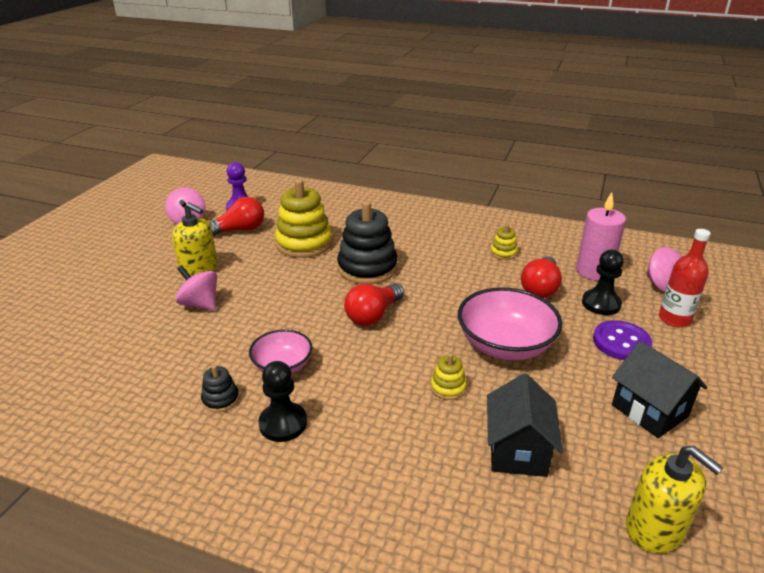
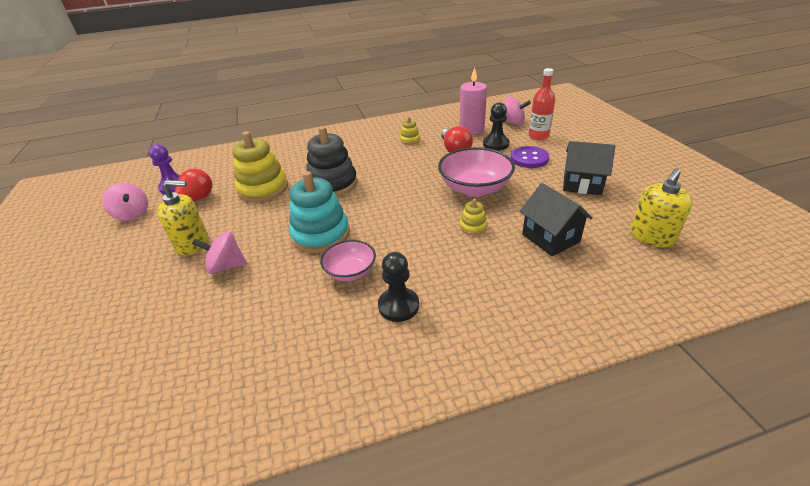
camera: 35 degrees left, 5 degrees up
black stacking toy [201,365,239,413] -> none
red light bulb [344,283,404,326] -> none
yellow soap dispenser [626,446,723,553] -> yellow soap dispenser turned 120 degrees clockwise [630,168,693,247]
none -> turquoise stacking toy [289,171,350,253]

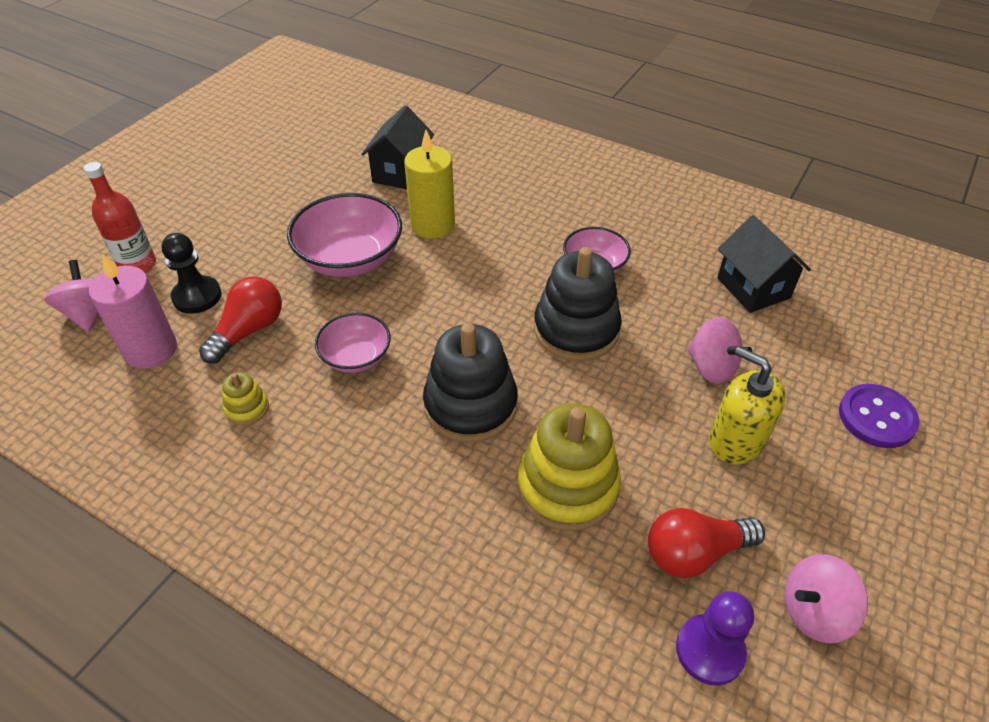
camera: 135 degrees left, 10 degrees up
pink spinning top [102,183,148,221] -> pink spinning top turned 105 degrees counterclockwise [785,554,868,644]
turquoise stacking toy [289,171,350,253] -> black stacking toy [534,247,622,361]
black pawn [378,252,419,322] -> none
yellow stacking toy [460,199,487,235] -> yellow candle [404,130,455,239]
purple button [511,146,549,168] -> purple button moved to [839,384,919,448]
black house [563,141,616,195] -> black house moved to [717,215,811,313]
yellow soap dispenser [630,168,693,247] -> none
none -> pink bowl [315,313,391,373]

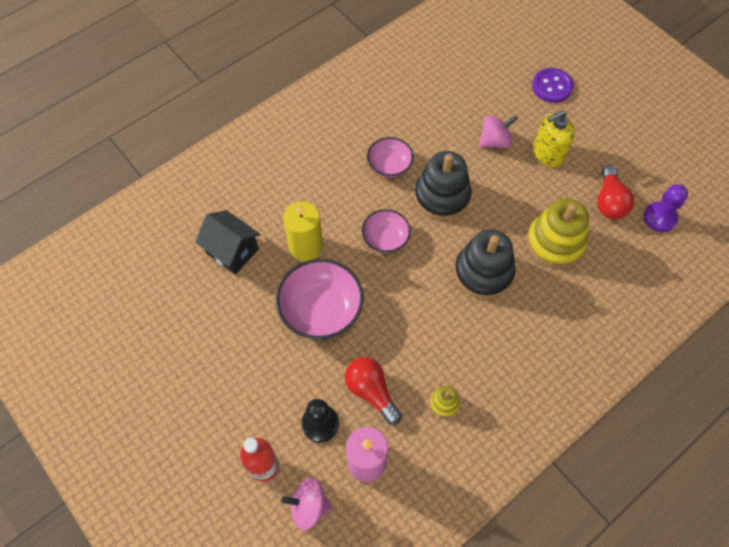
camera: 70 degrees left, 15 degrees up
pink bowl [315,313,391,373] -> pink bowl moved to [362,209,411,253]
black house [717,215,811,313] -> none
pink spinning top [785,554,868,644] -> none

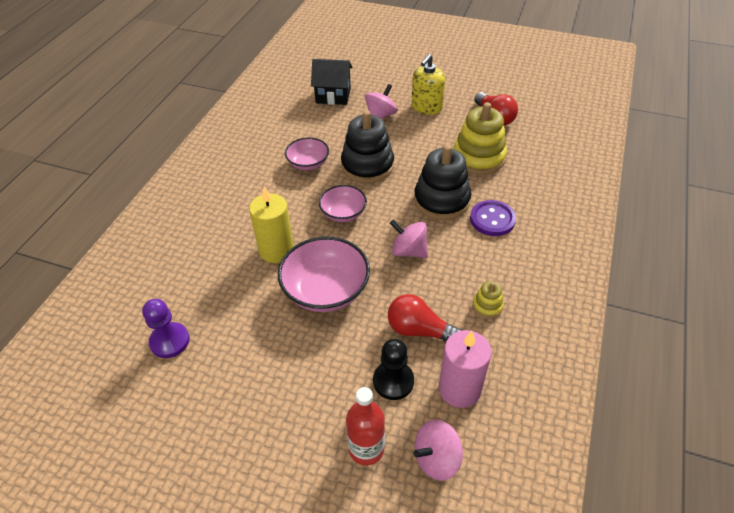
camera: 30 degrees left, 15 degrees down
black house [195,210,260,274] -> black house moved to [311,59,353,105]
purple button [532,68,574,103] -> purple button moved to [470,200,516,236]
purple pawn [643,184,688,232] -> purple pawn moved to [142,299,190,358]
none -> pink spinning top [390,219,428,258]

